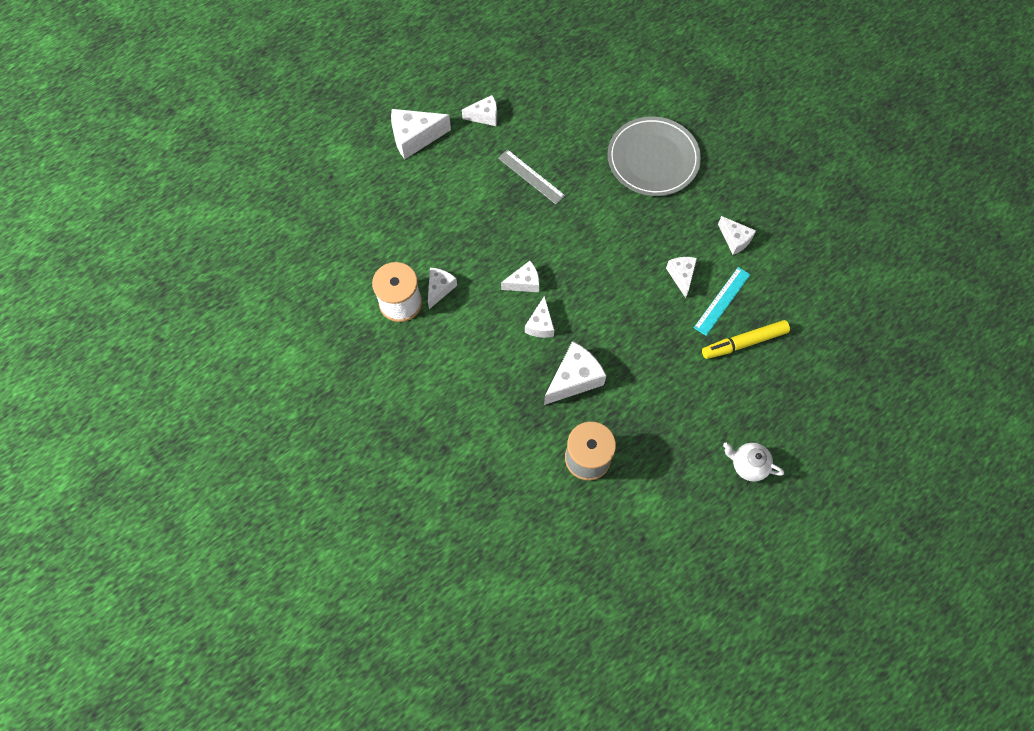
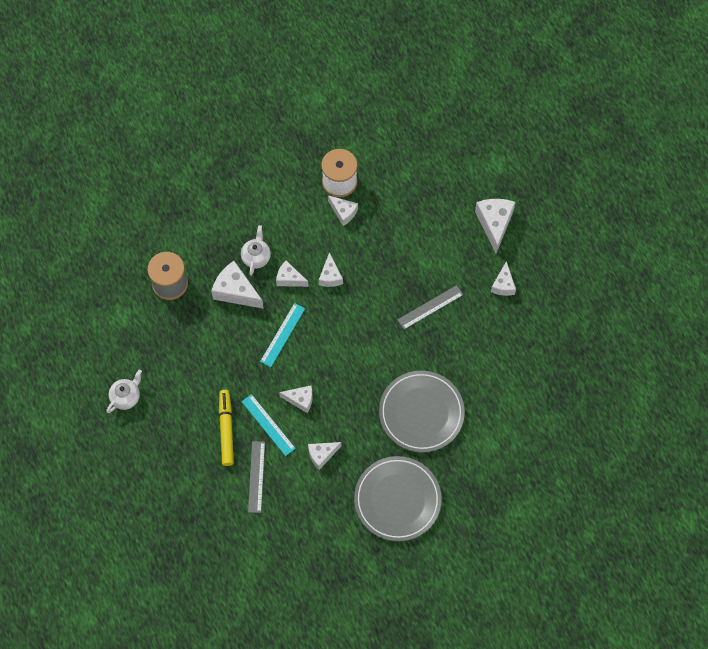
camera: 105 degrees right, 0 degrees up
white cheese [544,341,607,405] -> white cheese turned 150 degrees clockwise [211,261,264,309]
none -> white teapot [241,225,271,276]
none -> grey ruler [248,441,265,513]
none -> turquoise ruler [260,303,305,367]
none -> grey plate [354,456,442,541]

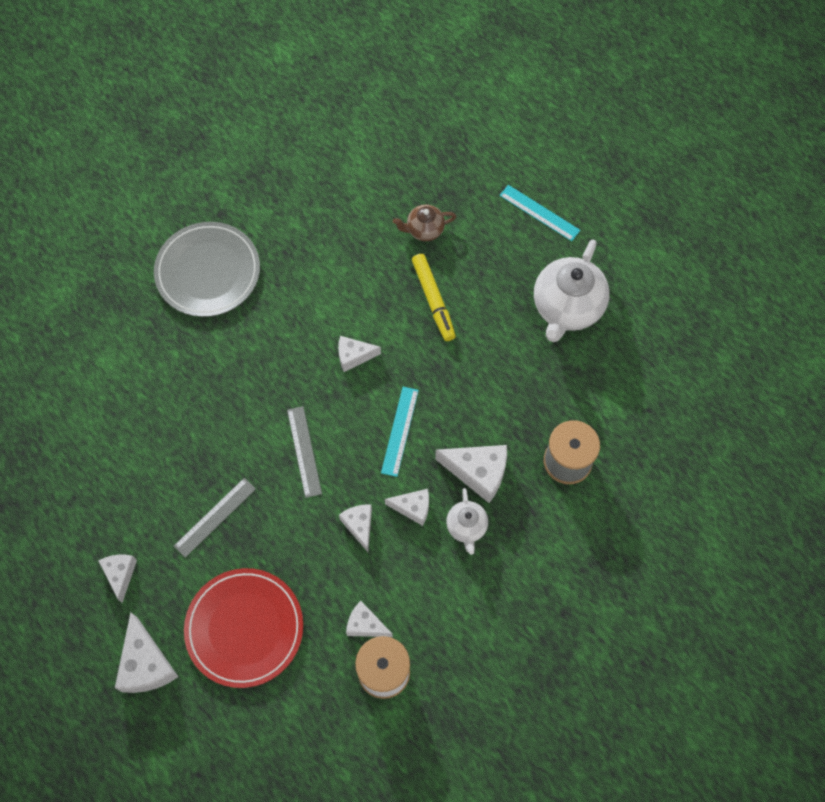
camera: 165 degrees right, 0 degrees up
white teapot [106,370,142,413] -> white teapot [534,240,610,342], size x1.91
turquoise ruler [242,394,296,456] -> turquoise ruler moved to [499,185,580,241]
grey ruler [248,441,265,513] -> grey ruler moved to [287,406,322,498]
white cheese [308,442,341,470] -> none
grey plate [379,371,465,452] -> none
none -> red plate [184,568,303,688]
none -> brown teapot [393,204,456,241]

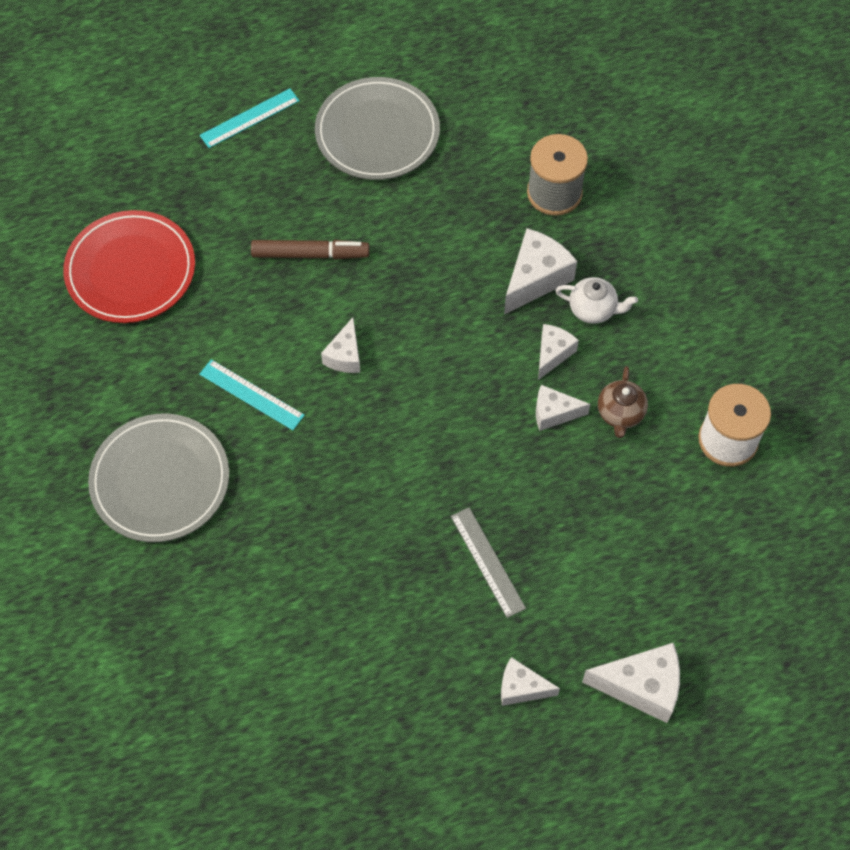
camera: 70 degrees left, 5 degrees down
red plate [184,568,303,688] -> red plate moved to [63,210,195,323]
grey ruler [287,406,322,498] -> none
white cheese [346,601,393,637] -> none
turquoise ruler [381,387,419,477] -> turquoise ruler moved to [199,359,305,430]
brown teapot [393,204,456,241] -> brown teapot moved to [598,366,648,438]
yellow marker [412,254,456,341] -> brown marker [251,240,370,259]
white teapot [534,240,610,342] -> grey plate [315,77,440,180]

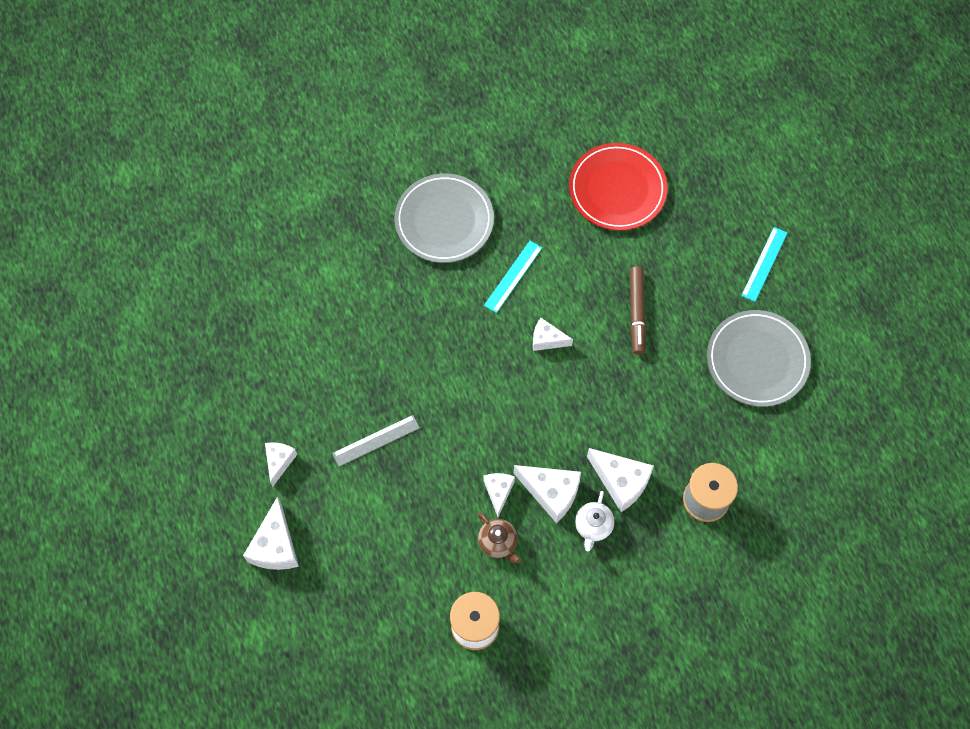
camera: 90 degrees right, 5 degrees up
turquoise ruler [200,88,300,148] -> turquoise ruler turned 60 degrees clockwise [741,227,787,302]
white cheese [538,324,579,380] -> white cheese [514,465,581,523], size x1.62
brown teapot [598,366,648,438] -> brown teapot turned 135 degrees counterclockwise [478,512,521,563]

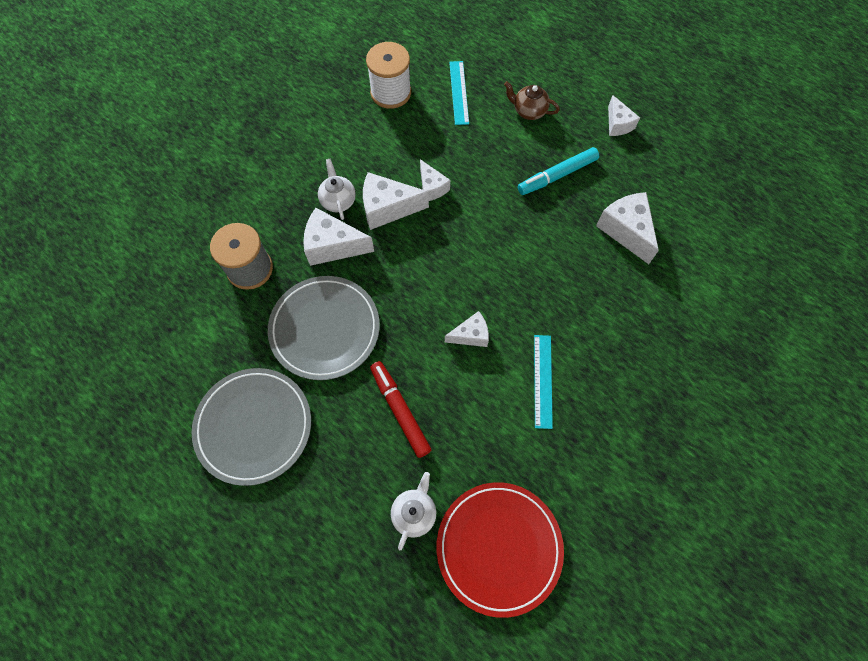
camera: 150 degrees right, 0 degrees up
white cheese [243,496,299,570] -> white cheese moved to [596,192,659,264]
grey ruler [332,415,420,467] -> turquoise marker [518,147,599,195]
grey plate [395,173,494,263] -> grey plate moved to [268,276,380,380]
brown teapot [478,512,521,563] -> brown teapot moved to [504,81,560,120]
brown marker [630,266,646,355] -> red marker [370,361,432,458]
turquoise ruler [741,227,787,302] -> turquoise ruler moved to [449,61,469,125]
none -> white teapot [391,472,436,550]

